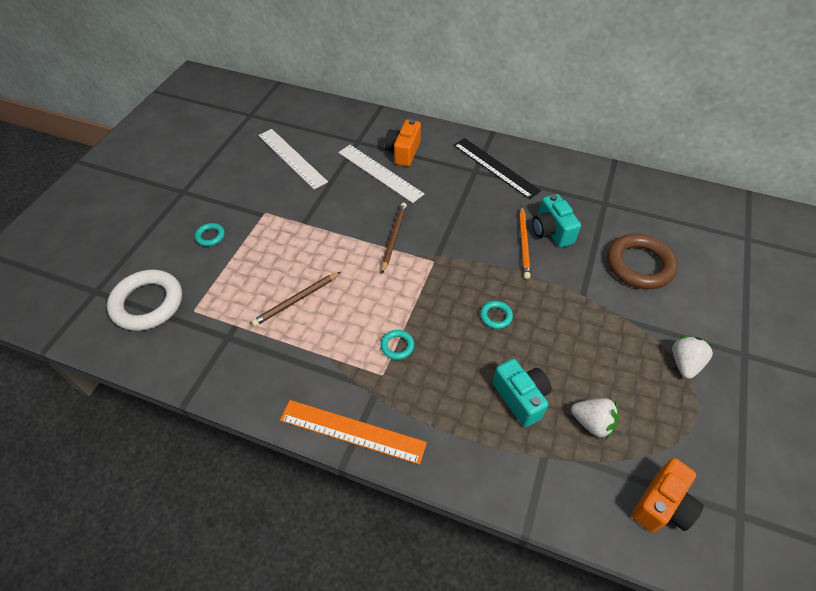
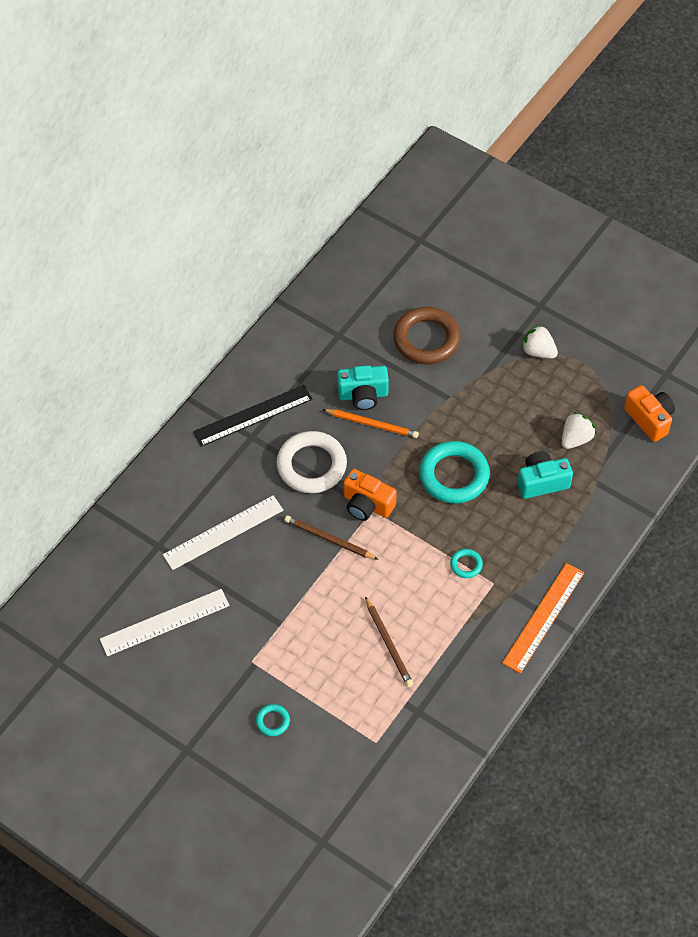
camera: 75 degrees left, 5 degrees up
white ring [107,270,182,331] -> white ring moved to [277,431,347,493]
orange camera [385,119,421,166] -> orange camera moved to [343,469,397,521]
turquoise ring [480,301,513,329] -> turquoise ring [419,441,490,504], size x2.23

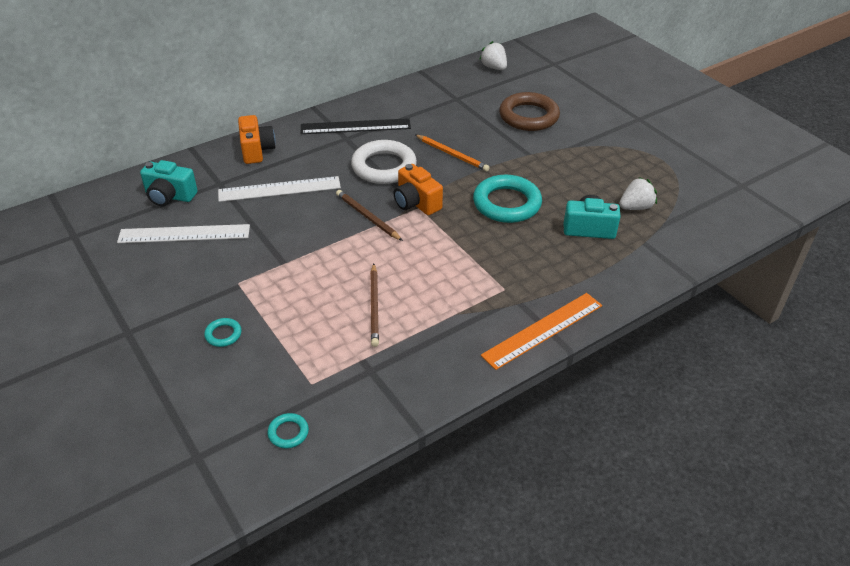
camera: 20 degrees right, 15 degrees down
turquoise camera [337,365,389,410] -> turquoise camera moved to [140,160,198,206]
turquoise ring [450,549,483,578] -> turquoise ring moved to [268,413,309,448]
white strawberry [521,324,558,359] -> white strawberry moved to [479,41,507,70]
orange camera [624,385,675,442] -> orange camera moved to [238,115,276,164]

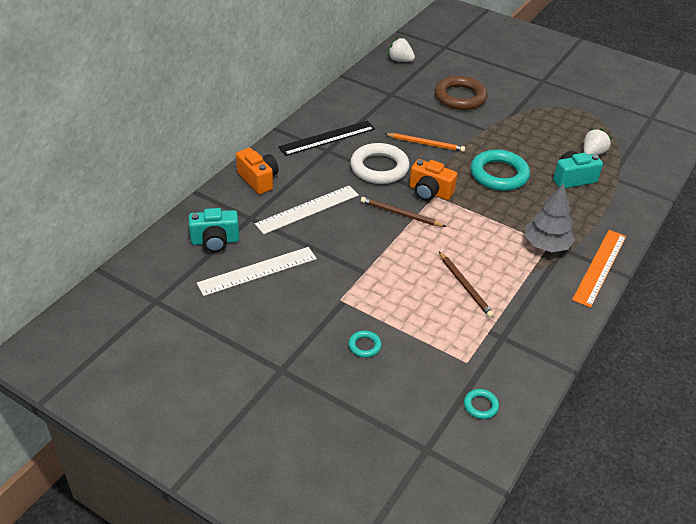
camera: 25 degrees left, 0 degrees up
none -> grey tree [524,184,575,252]

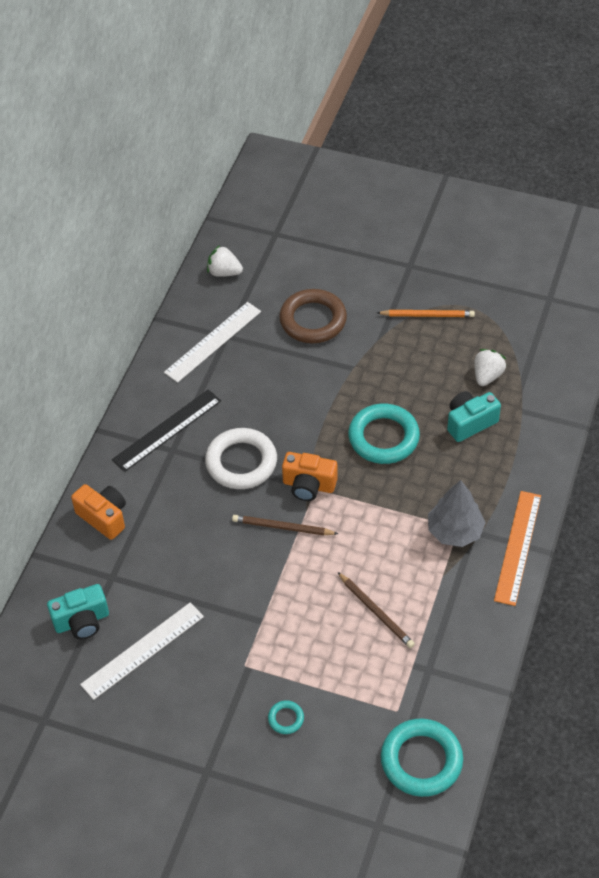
camera: 10 degrees left, 10 degrees up
white ruler [255,186,359,234] -> white ruler moved to [164,302,261,383]
orange pencil [385,133,465,152] -> orange pencil moved to [377,310,475,317]
turquoise ring [464,389,499,419] -> turquoise ring [381,718,463,797], size x2.23

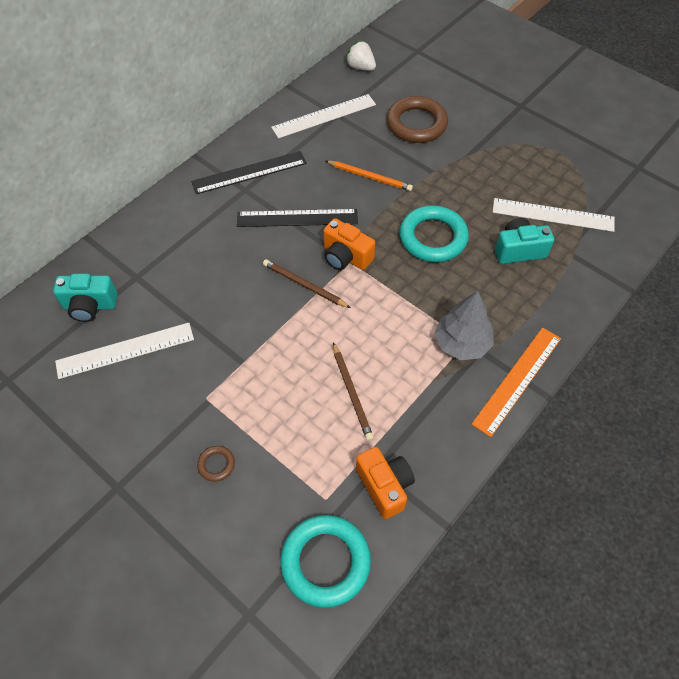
camera: 20 degrees right, 5 degrees up
orange camera [71,484,126,540] -> orange camera moved to [356,447,415,519]
white ring [205,428,277,489] -> black ruler [237,209,358,227]
turquoise ring [268,700,304,734] -> brown ring [197,446,235,482]
orange pencil [377,310,475,317] -> orange pencil moved to [326,161,413,191]
white strawberry [474,349,506,386] -> white ruler [492,198,615,232]

